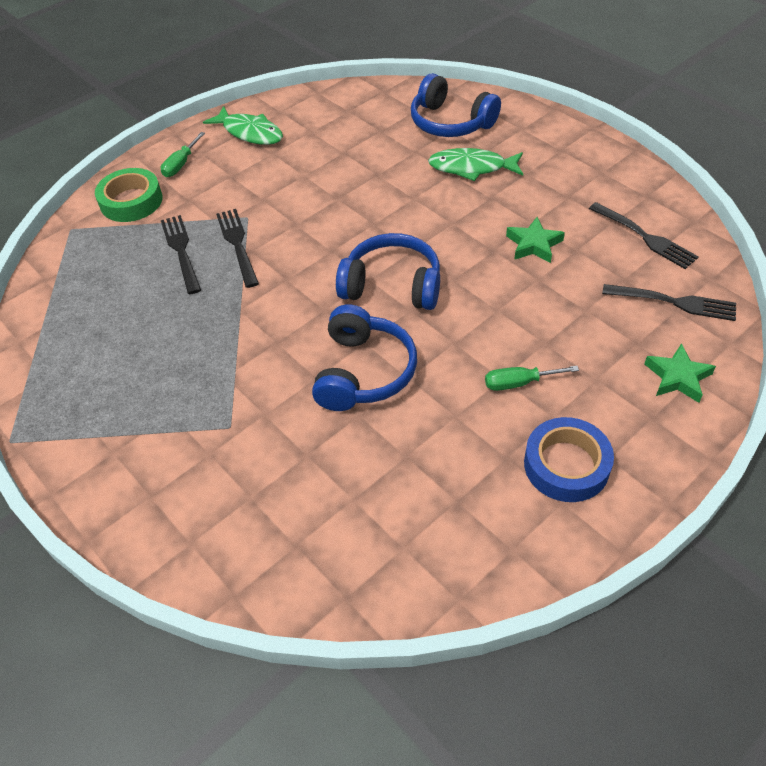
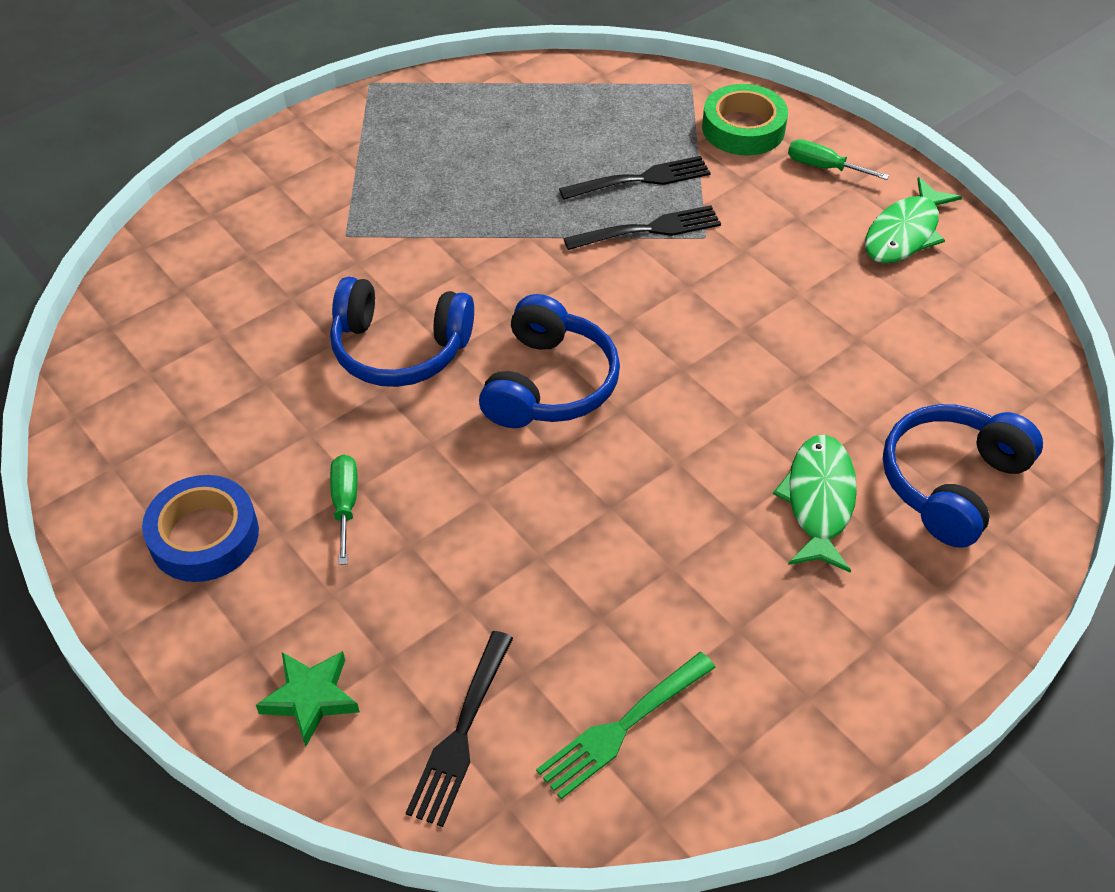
camera: 90 degrees right, 0 degrees up
green star [506,217,565,263] -> none
black fork [589,202,699,269] -> green fork [536,652,716,799]

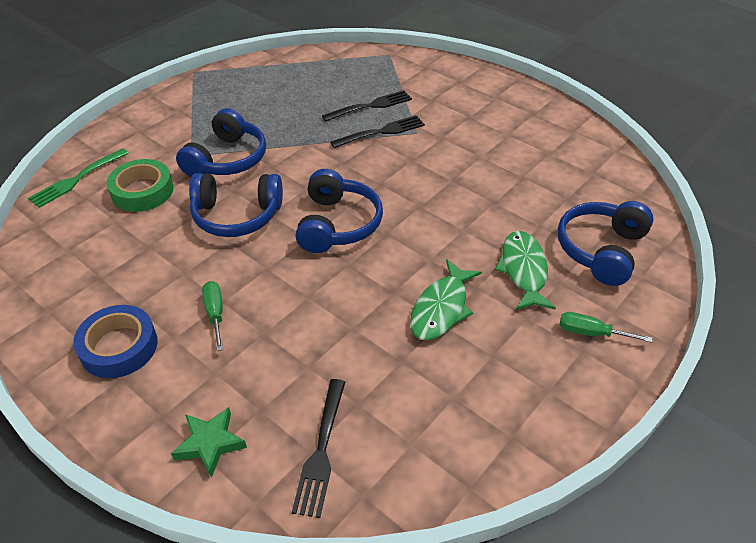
camera: 10 degrees left, 5 degrees down
green fork [536,652,716,799] -> green fork moved to [28,148,129,208]
green tape [702,84,788,156] -> green tape moved to [107,159,174,212]
green screwdriver [788,139,889,180] -> green screwdriver moved to [560,312,652,343]
green fish [865,177,962,263] -> green fish moved to [410,259,482,341]
none -> blue headphones [176,108,266,177]

